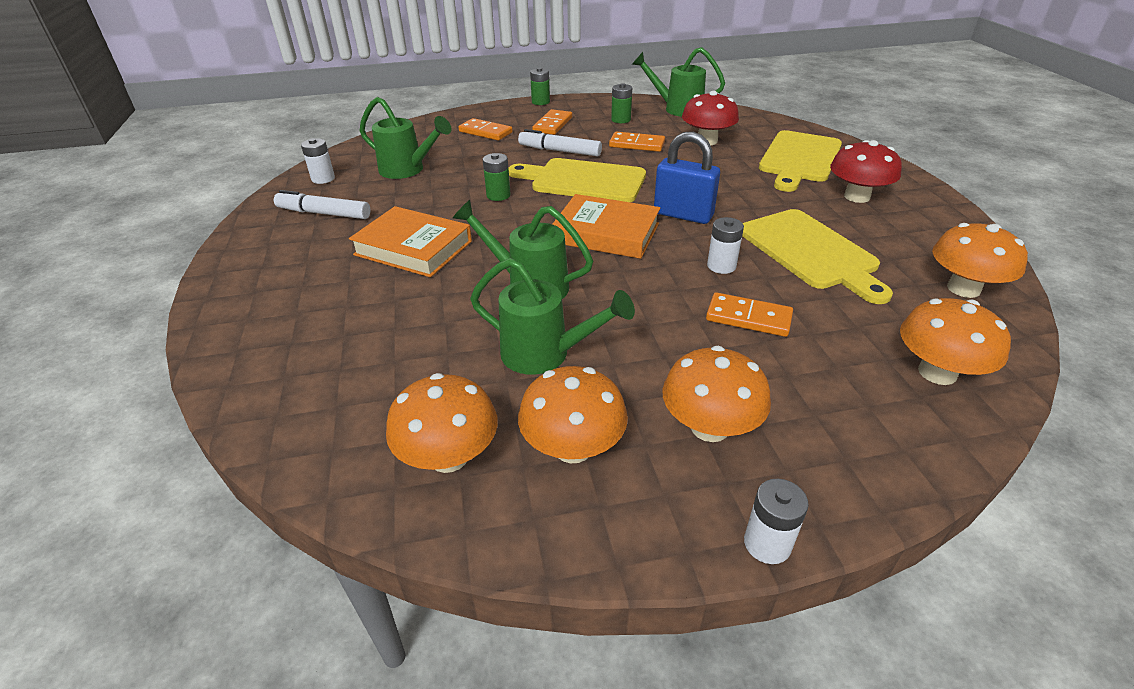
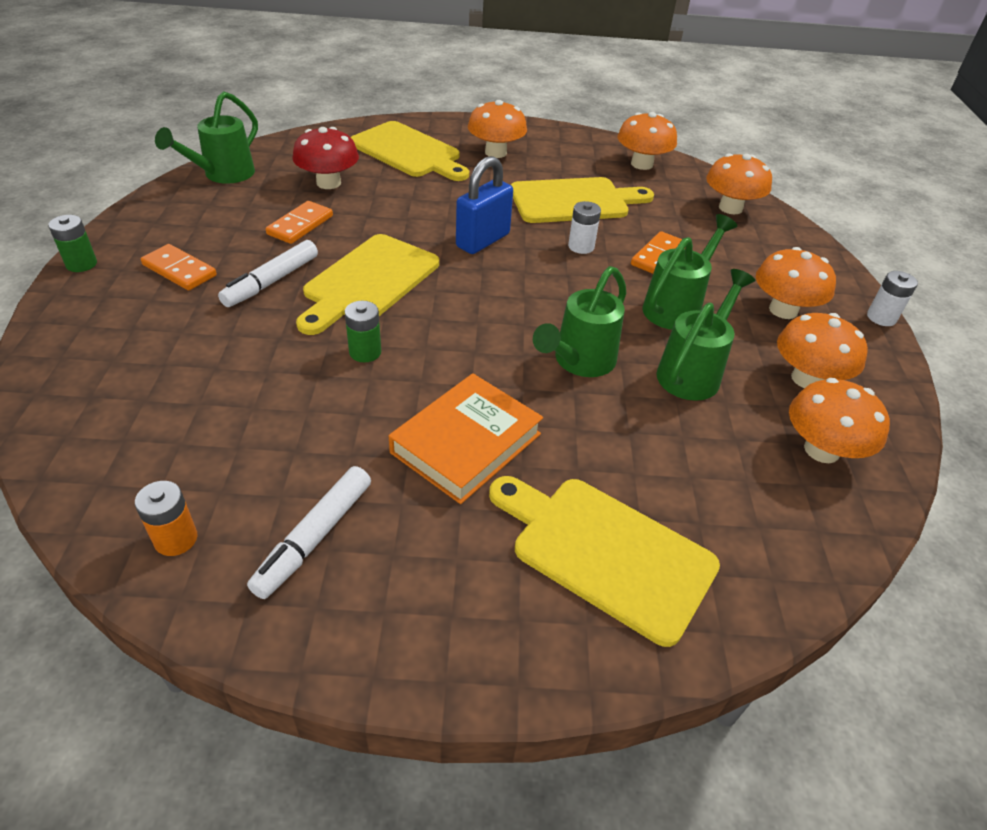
camera: 80 degrees left, 5 degrees up
white battery [301,138,335,184] -> orange battery [135,481,197,556]
green watering can [359,97,452,179] -> green watering can moved to [643,214,737,330]
orange domino [458,118,513,141] -> none
orange book [552,194,660,259] -> none
green battery [611,83,632,123] -> none
red mushroom [830,140,902,203] -> orange mushroom [468,100,527,158]
none -> yellow cutting board [489,476,720,647]

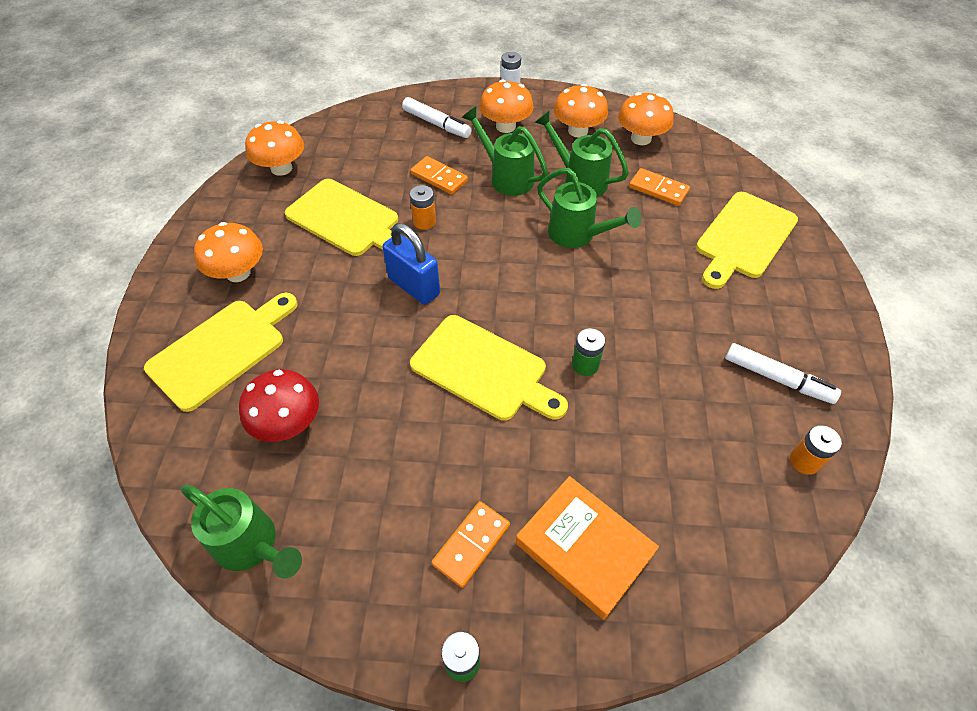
camera: 85 degrees left, 10 degrees up
white marker [218,240,318,307] -> white marker moved to [402,97,471,138]
orange domino [266,201,333,244] -> orange domino moved to [629,168,690,206]
orange book [389,373,543,504] -> orange book moved to [516,476,659,620]
yellow cutting board [511,177,654,223] -> yellow cutting board turned 135 degrees clockwise [285,179,398,256]
white battery [568,201,601,254] -> orange battery [410,185,436,230]
orange mushroom [706,153,772,214] -> none

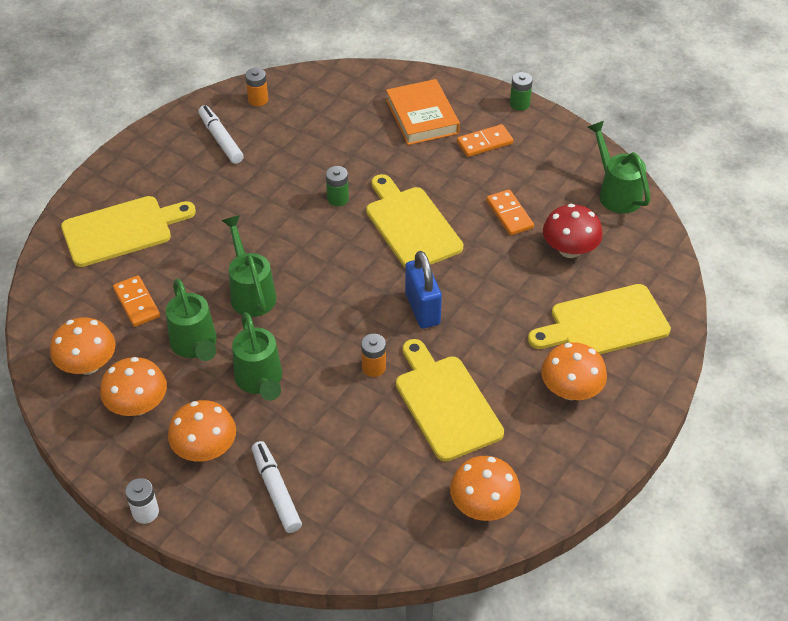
camera: 150 degrees left, 5 degrees down
orange domino [411,156,468,195] -> orange domino moved to [486,189,534,236]

